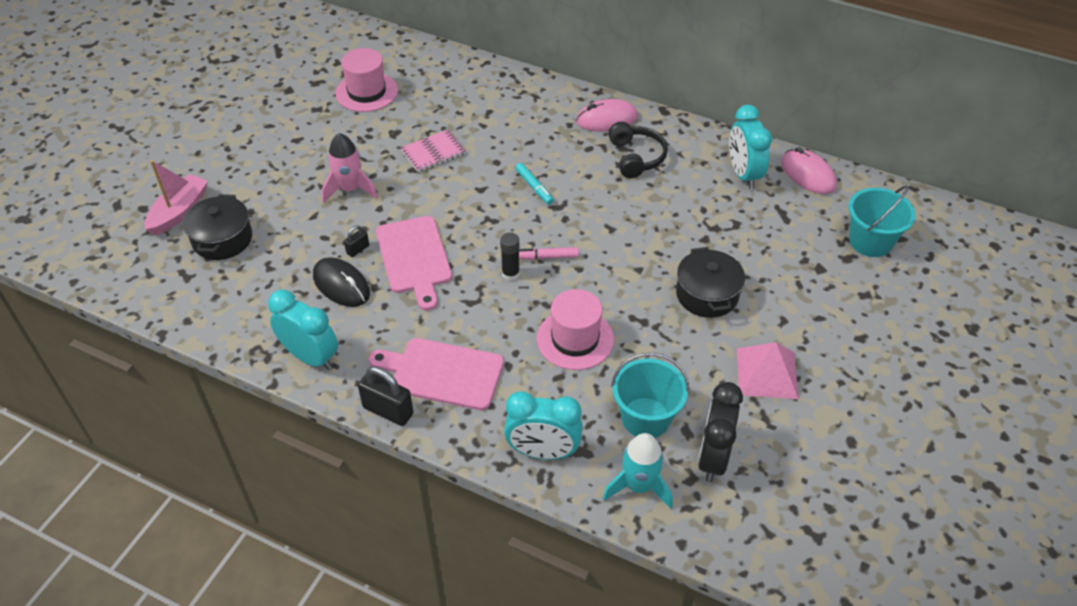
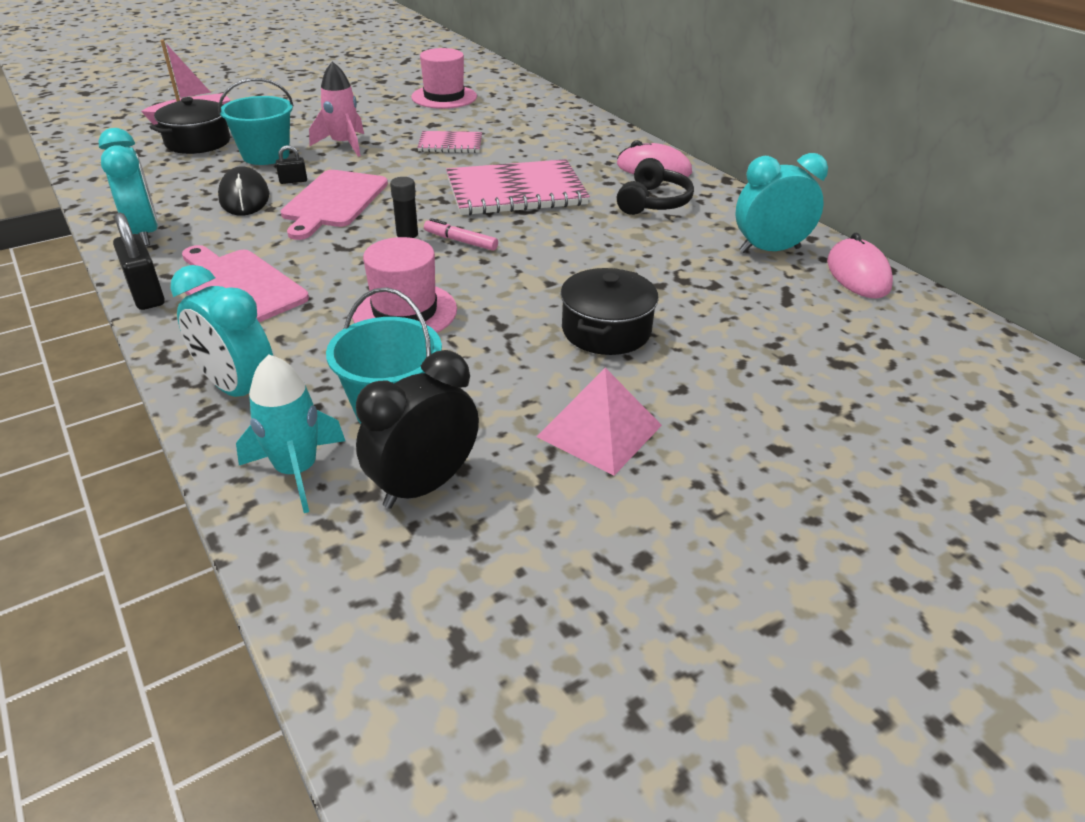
camera: 30 degrees right, 10 degrees down
turquoise marker [515,163,554,205] -> pink notebook [446,159,590,216]
turquoise clock [729,105,772,189] -> turquoise clock turned 60 degrees clockwise [735,153,828,253]
turquoise bucket [849,185,916,257] -> turquoise bucket moved to [218,78,294,165]

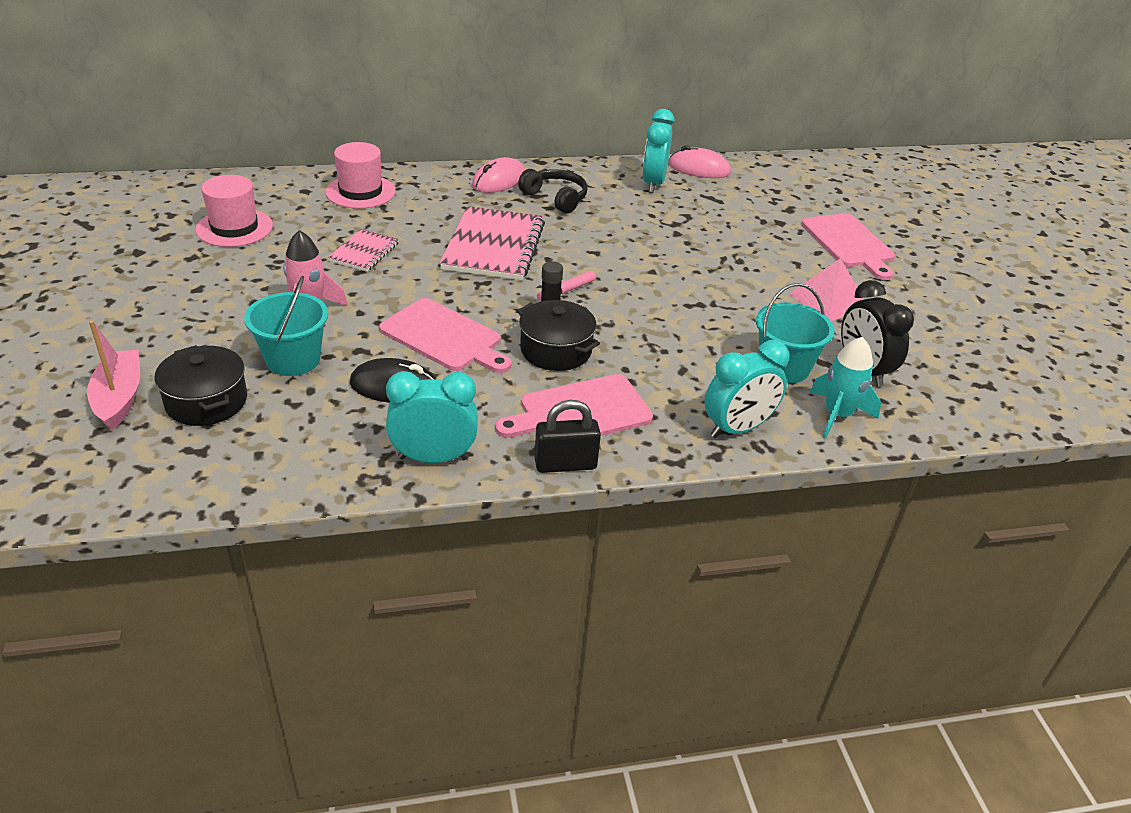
camera: 70 degrees left, 0 degrees up
black padlock [276,145,307,184] -> none
pink hat [352,237,457,333] -> pink hat moved to [325,142,396,209]
black pot [560,268,659,355] -> black pot moved to [517,300,600,371]
none -> pink cutting board [801,213,895,280]

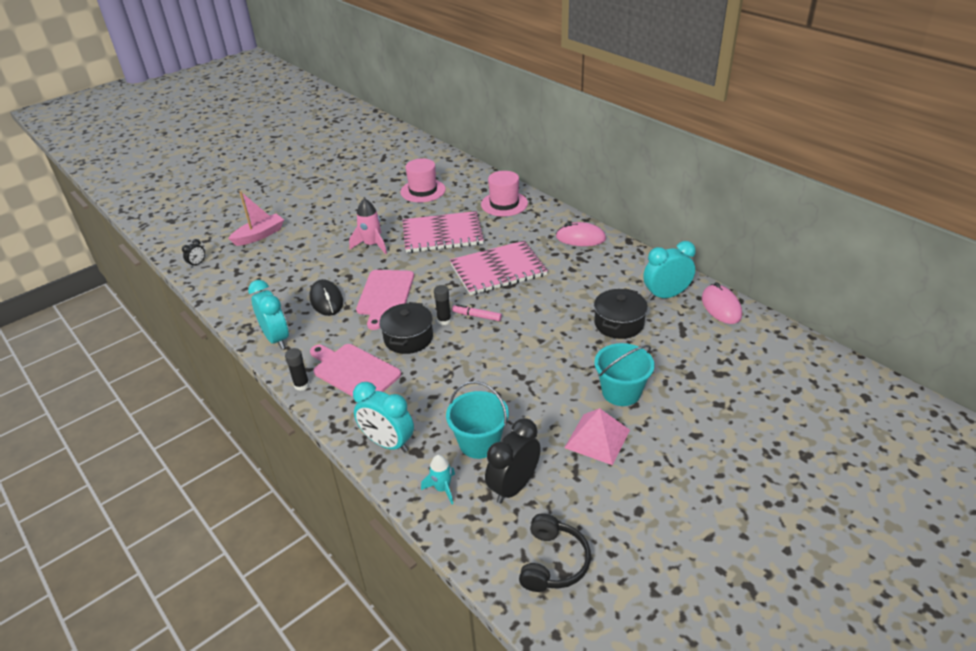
camera: 65 degrees right, 0 degrees up
black pot [154,345,247,426] -> black pot moved to [594,288,648,339]
turquoise bucket [244,276,328,376] -> turquoise bucket moved to [594,343,654,406]
pink notebook [328,229,399,272] -> pink notebook [402,211,484,253], size x1.88
black headphones [518,169,588,214] -> black headphones moved to [519,513,591,592]
black padlock [534,400,601,473] -> black glue stick [285,348,310,391]
pink cutting board [801,213,895,280] -> none
turquoise rocket [810,337,881,439] -> turquoise rocket [421,455,455,505], size x0.66
none -> black clock [182,239,205,268]

